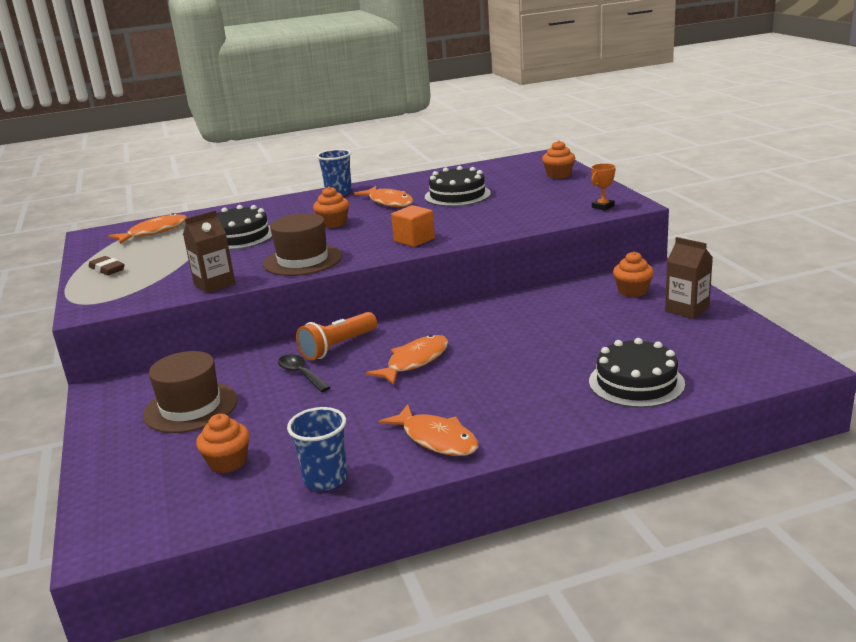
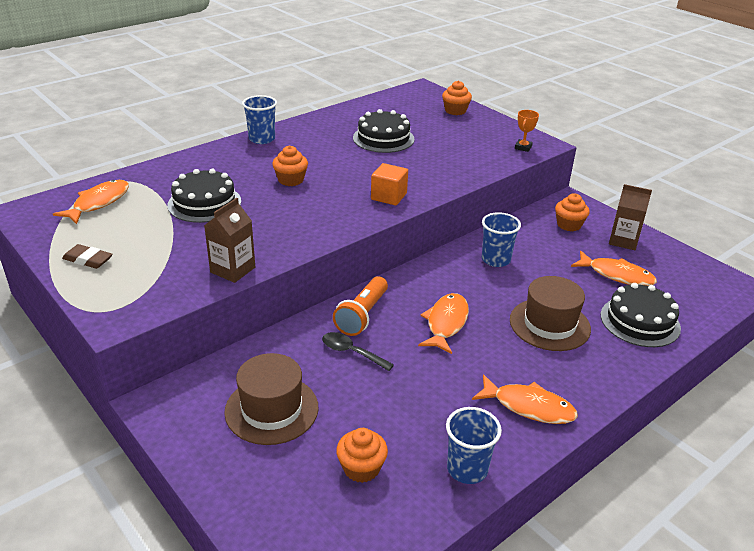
camera: 25 degrees left, 10 degrees up
brown hat [263,213,342,276] -> brown hat moved to [510,276,591,351]
orange fish [354,186,414,207] -> orange fish moved to [571,251,657,286]
none -> blue cup [482,212,521,267]

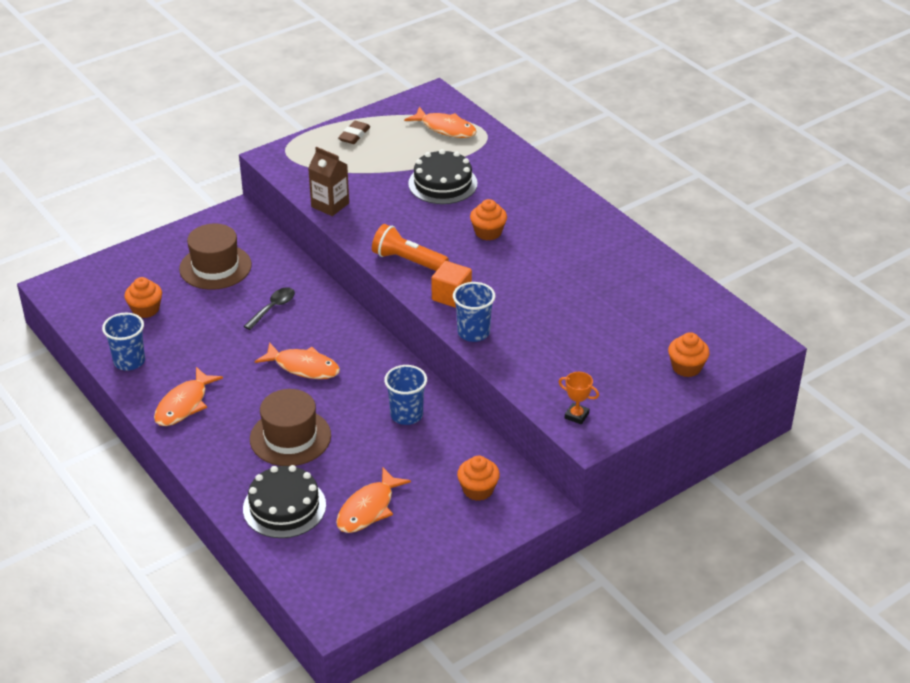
camera: 95 degrees right, 5 degrees up
blue cup [242,95,277,144] -> blue cup moved to [453,282,495,342]
orange flashlight [333,276,388,336] -> orange flashlight moved to [372,224,449,271]
black cake [353,109,415,153] -> none
brown carton [609,184,652,250] -> none

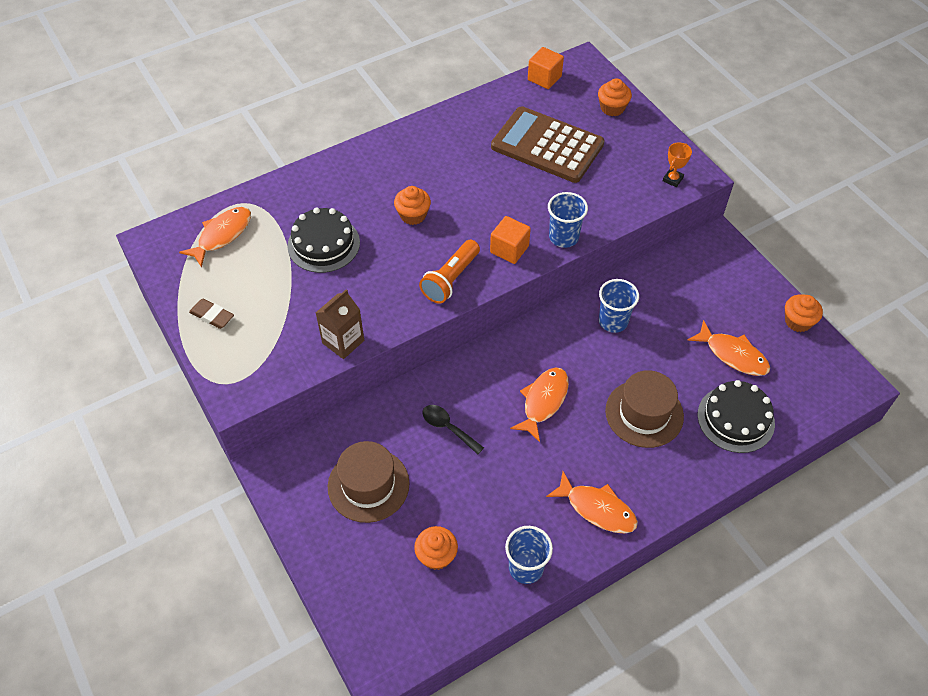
camera: 85 degrees left, 15 degrees up
orange cupcake [457,456,500,501] -> orange cupcake moved to [785,294,823,332]
none -> brown calculator [491,106,605,183]
none -> orange cube [528,47,564,89]

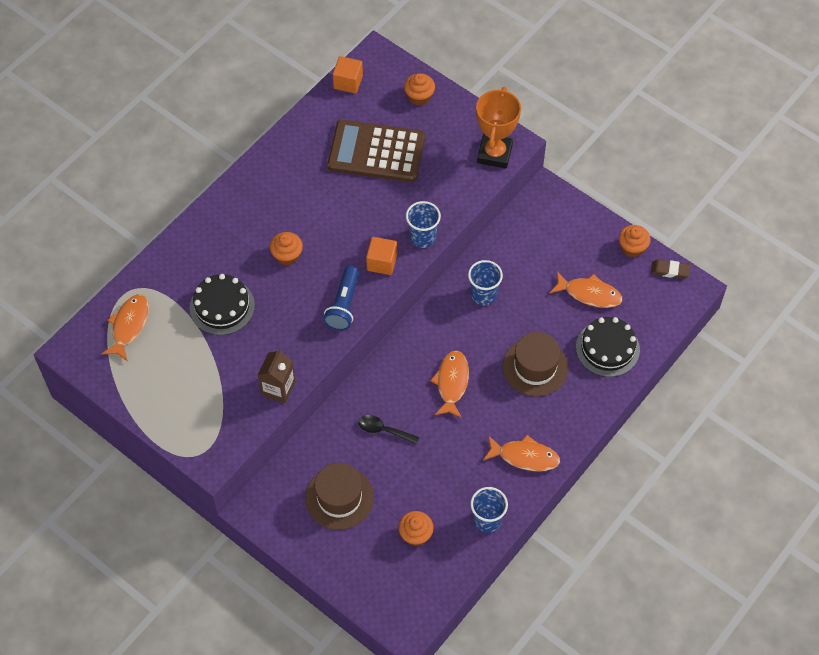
camera: 20 degrees left, 5 degrees up
brown eraser [189,299,234,329] -> brown eraser moved to [651,259,691,279]
orange flashlight [419,240,480,304] -> blue flashlight [323,266,359,331]
orange trophy [663,143,692,187] -> orange trophy [476,87,521,169], size x2.15

